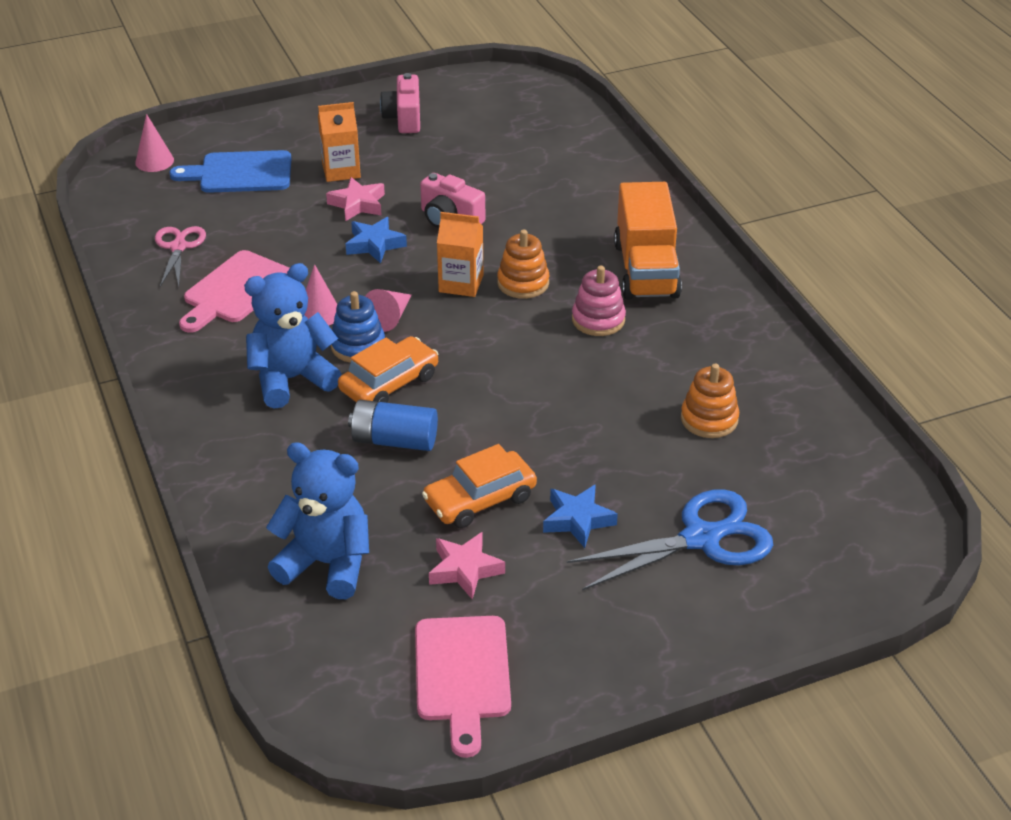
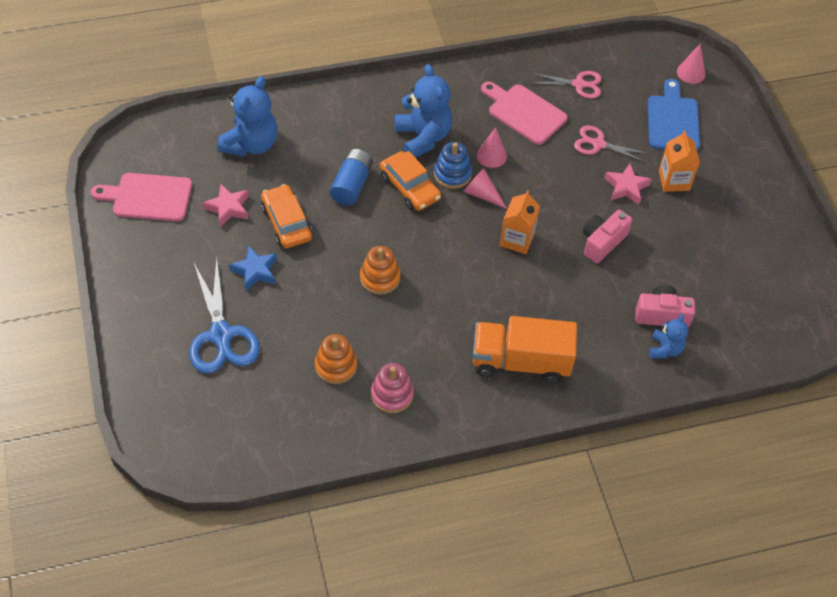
camera: 95 degrees right, 15 degrees up
blue star [346,217,407,263] -> none
pink camera [380,73,420,133] -> pink camera moved to [635,285,695,328]
orange stacking toy [497,230,549,299] -> orange stacking toy moved to [360,246,400,295]
pink stacking toy [572,266,626,336] -> pink stacking toy moved to [371,363,414,413]
none -> pink scissors [574,126,649,163]
none -> blue teddy bear [649,314,688,359]

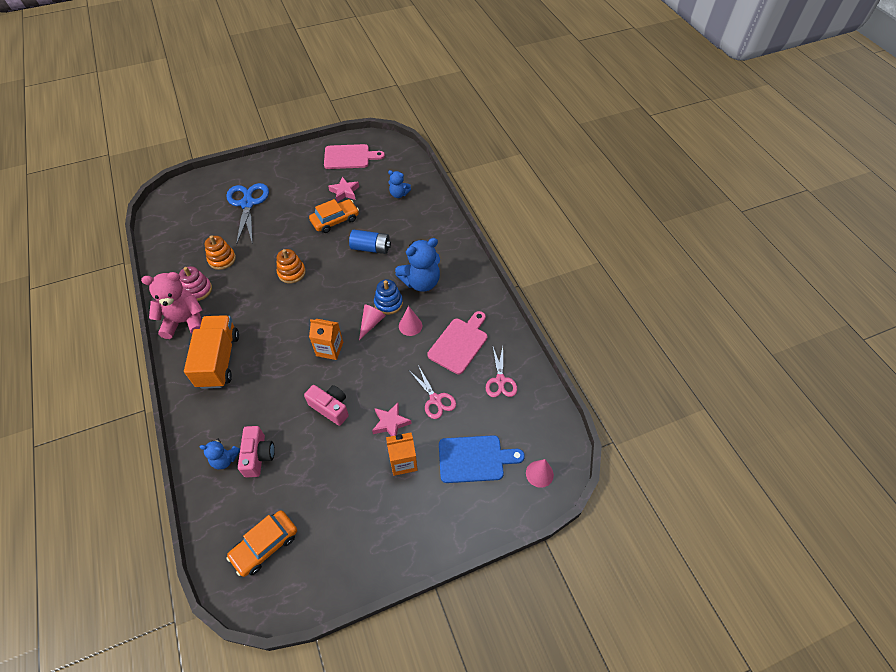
camera: 85 degrees right, 0 degrees up
pink cutting board [91,173,192,221] -> pink cutting board turned 90 degrees clockwise [324,144,385,169]
blue scissors [189,258,260,374] -> blue scissors turned 105 degrees clockwise [226,183,269,246]
blue teddy bear [217,76,278,157] -> blue teddy bear [388,170,411,198], size x0.55
blue star [229,246,277,291] -> none
orange car [380,151,441,211] -> orange car moved to [226,510,297,577]
pink scissors [574,126,649,163] -> pink scissors turned 135 degrees clockwise [410,365,456,419]
none -> pink teddy bear [141,272,202,339]

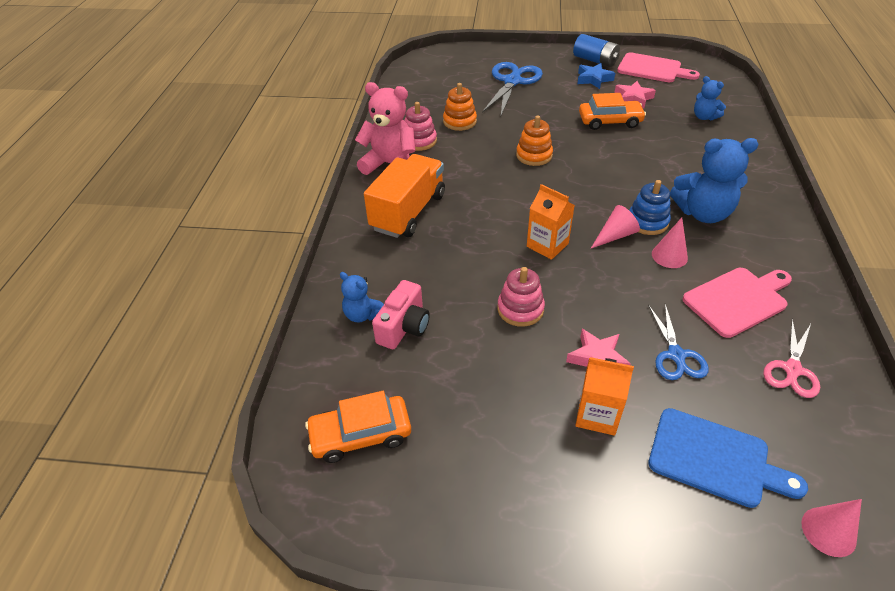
camera: 30 degrees right, 10 degrees down
pink camera [304,385,349,426] -> pink stacking toy [497,267,545,327]
blue battery [349,230,391,254] -> blue battery moved to [573,34,620,67]
pink scissors [410,365,456,419] -> blue scissors [648,304,709,380]
none -> blue star [577,63,615,89]

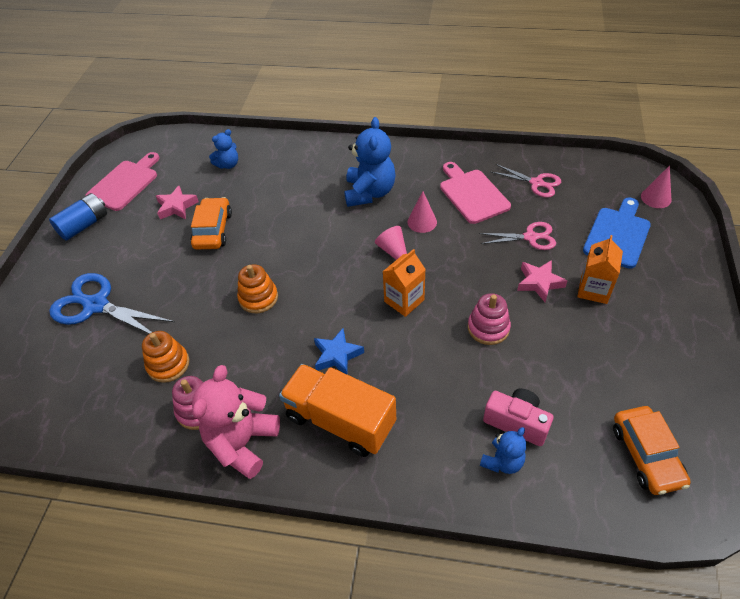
camera: 85 degrees left, 5 degrees up
blue star [577,63,615,89] -> blue star moved to [314,328,364,374]
blue stacking toy [629,180,671,235] -> none
blue scissors [648,304,709,380] -> pink scissors [479,222,556,250]

